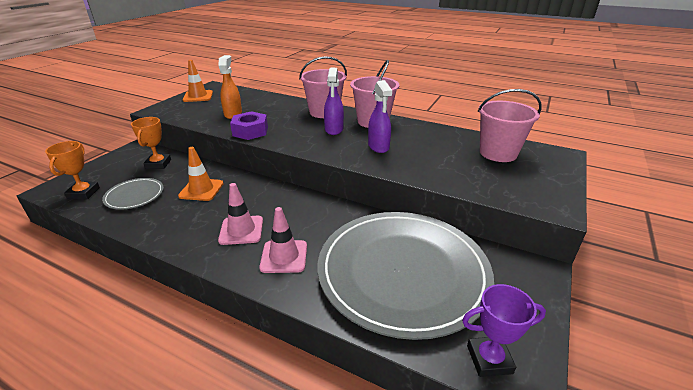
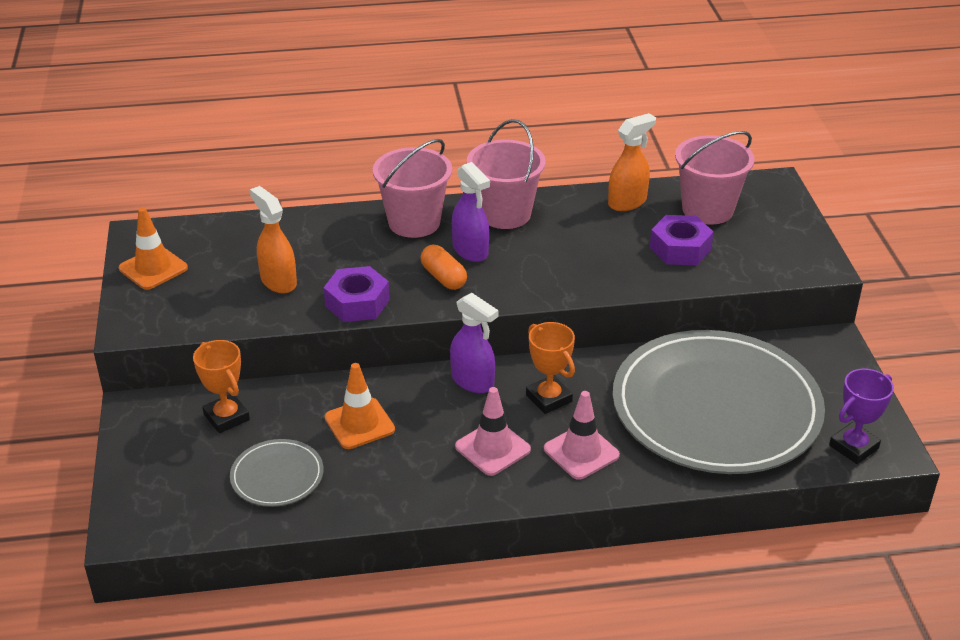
camera: 35 degrees left, 5 degrees up
orange trophy [45,141,100,199] -> orange trophy moved to [526,322,575,414]
purple spray bottle [368,80,392,153] -> purple spray bottle moved to [450,293,499,393]
none -> orange capsule [420,245,467,290]
none -> orange spray bottle [608,113,656,211]
none -> purple nut [650,215,714,265]

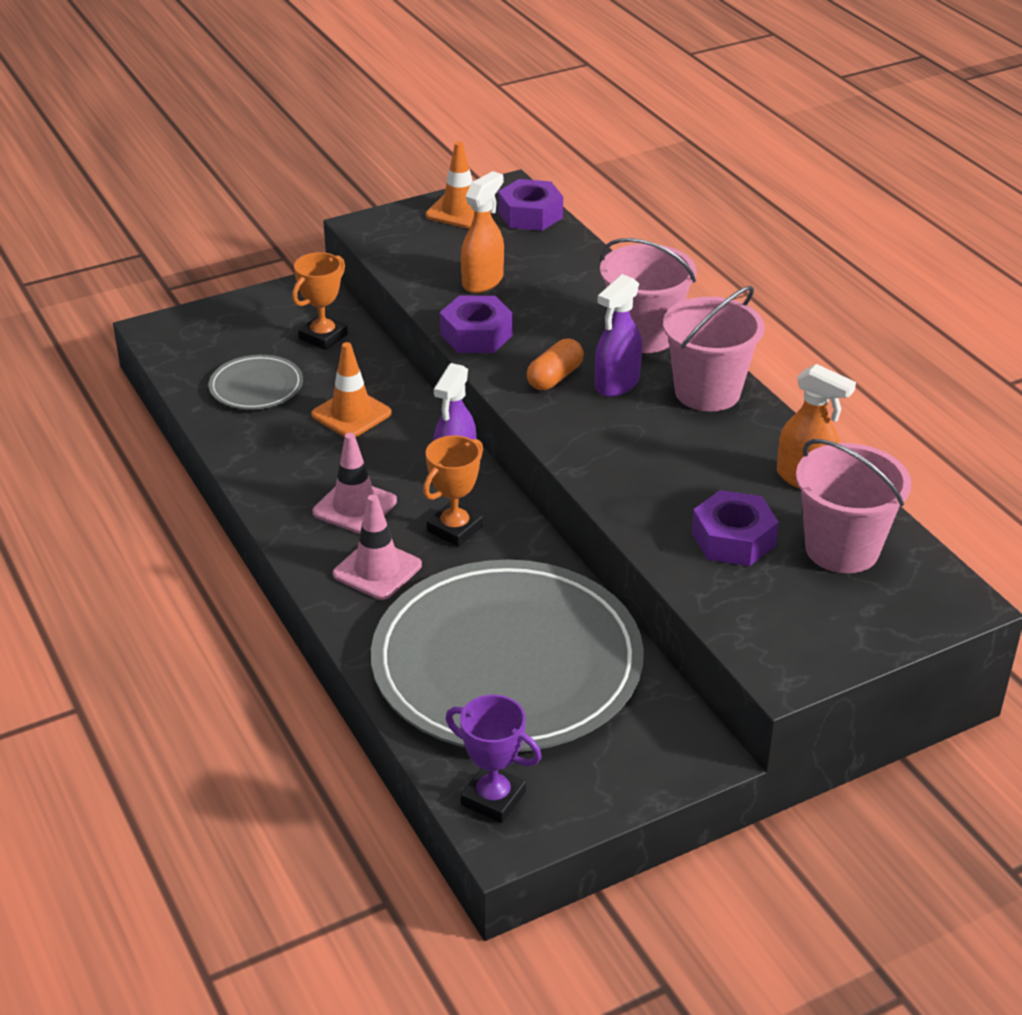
camera: 70 degrees right, 0 degrees up
none -> purple nut [498,179,563,231]

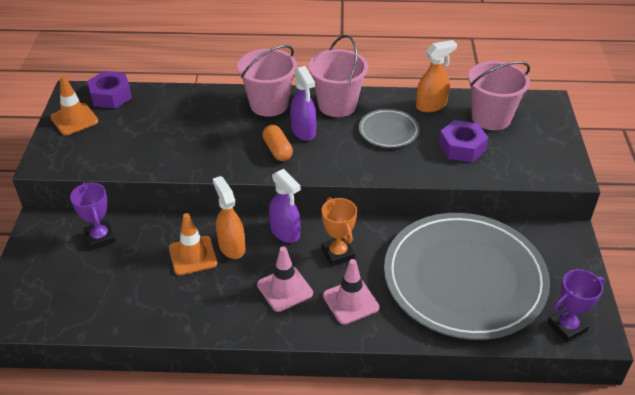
camera: 60 degrees left, 5 degrees up
grey plate [209,355,303,410] -> grey plate moved to [359,109,419,148]
orange trophy [292,252,348,350] -> purple trophy [70,183,116,250]
purple nut [440,295,513,353] -> none
orange spray bottle [461,171,504,293] -> orange spray bottle moved to [213,176,245,259]

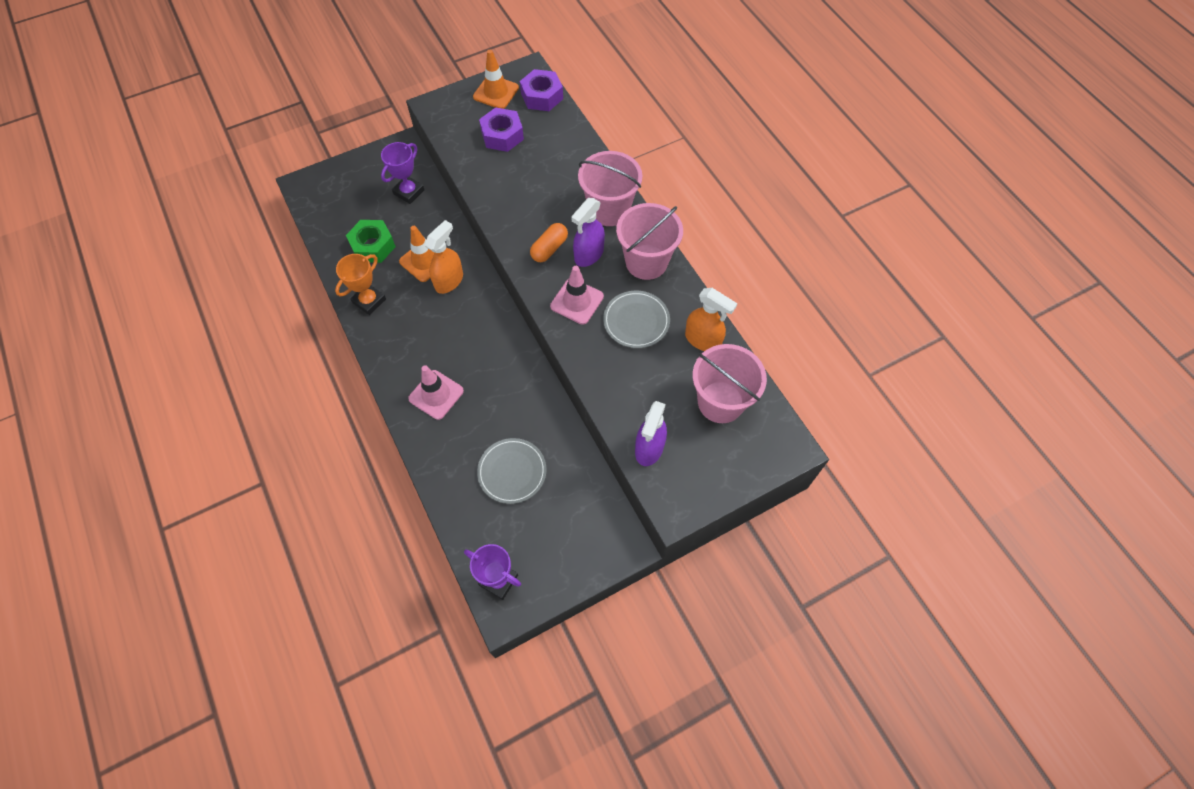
camera: 60 degrees right, 20 degrees up
pink traffic cone [257,246,313,312] -> pink traffic cone moved to [550,266,604,325]
purple spray bottle [269,169,301,243] -> purple spray bottle moved to [635,401,667,466]
orange trophy [322,198,357,266] -> orange trophy moved to [335,254,386,315]
grey plate [384,213,550,340] -> grey plate [477,438,547,504], size x0.42
purple nut [439,120,488,162] -> purple nut moved to [479,107,524,152]
none -> green nut [346,220,396,263]

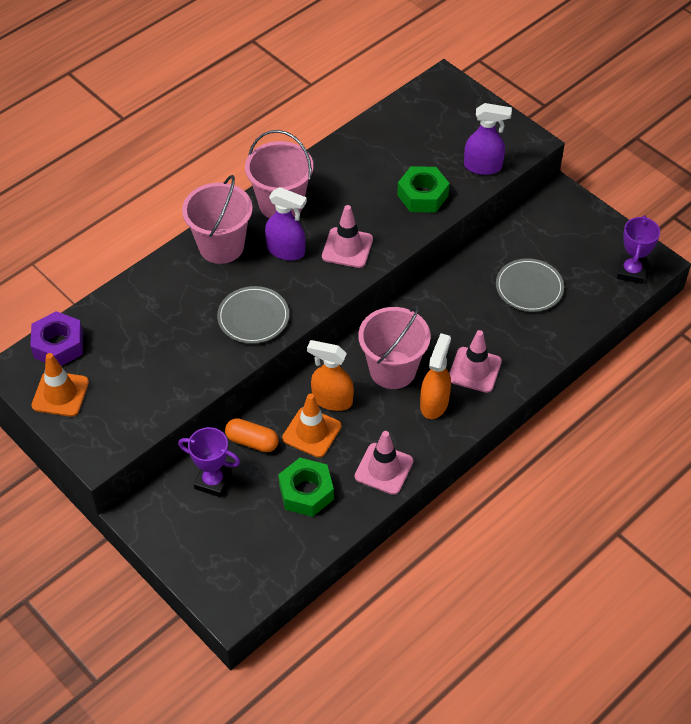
camera: 105 degrees left, 10 degrees down
orange trophy [335,254,386,315] -> pink traffic cone [355,431,413,495]
purple nut [479,107,524,152] -> none
orange capsule [530,223,568,262] -> orange capsule moved to [225,418,279,452]
grey plate [603,290,670,348] -> grey plate moved to [217,286,289,344]
orange spray bottle [685,288,737,351] -> orange spray bottle moved to [420,333,451,419]
pink bucket [693,344,767,423] -> pink bucket moved to [358,306,431,389]
none -> green nut [397,166,450,213]

